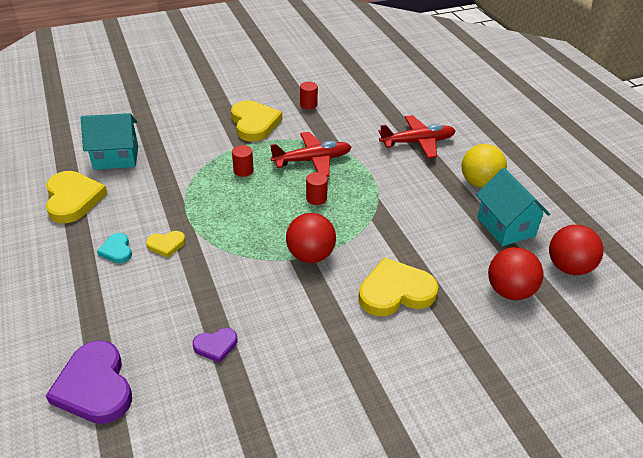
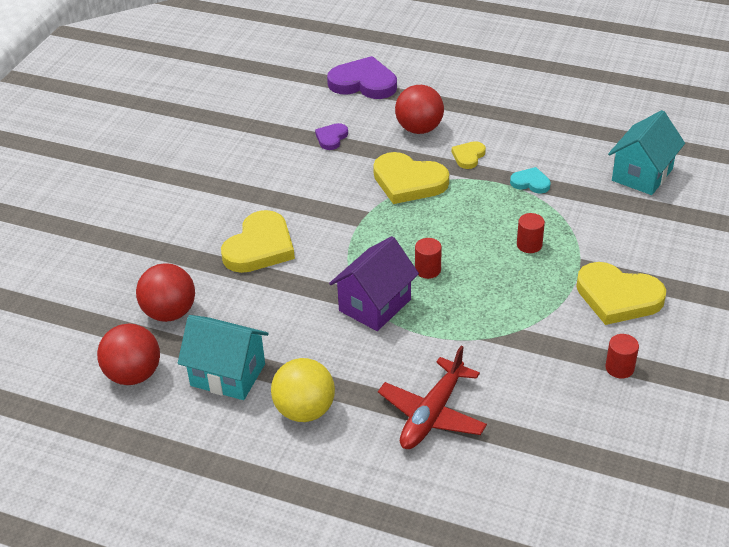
camera: 135 degrees right, 0 degrees up
yellow heart [46,171,108,223] -> yellow heart moved to [373,152,449,204]
turquoise heart [97,233,132,263] -> turquoise heart moved to [510,167,551,193]
red plane [270,132,351,177] -> none
red ball [286,213,336,263] -> red ball moved to [395,85,444,134]
none -> purple house [329,236,419,331]

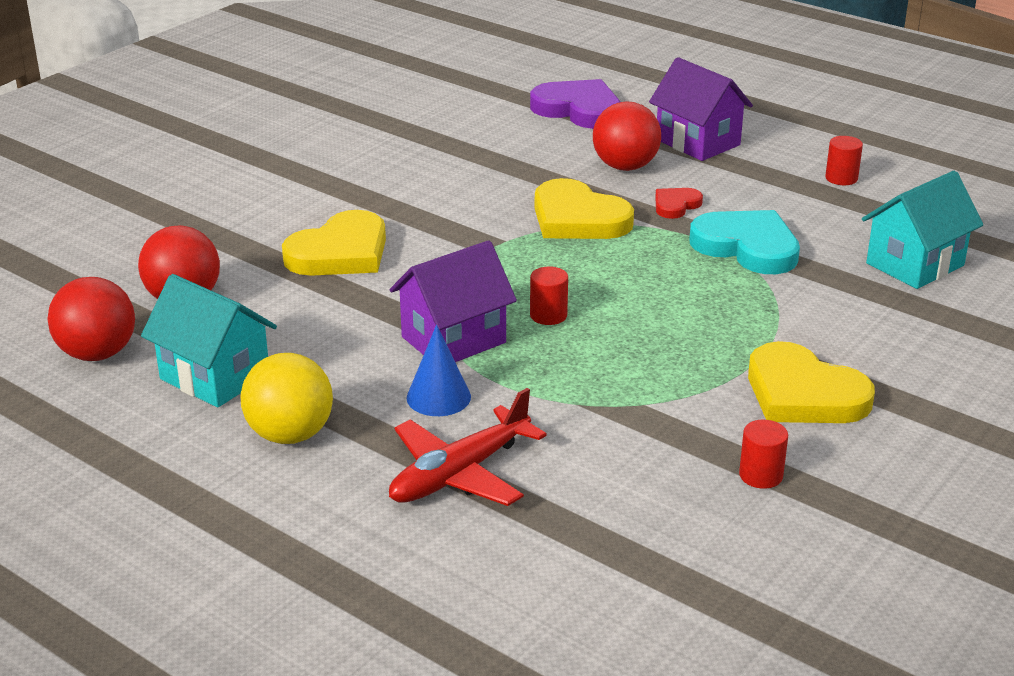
camera: 15 degrees right, 10 degrees down
purple heart [315,123,348,150] -> none
yellow heart [452,141,486,169] -> red heart [655,188,703,219]
turquoise heart [510,167,551,193] -> turquoise heart [690,210,800,274], size x1.96
red cylinder [517,213,545,253] -> red cylinder moved to [825,136,863,185]
none -> blue cone [407,325,471,416]
none -> purple house [649,57,753,161]

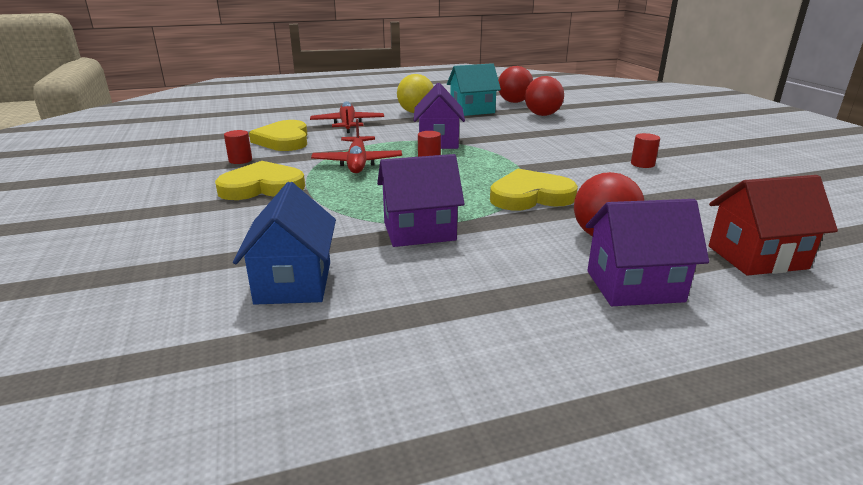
camera: 125 degrees right, 5 degrees down
yellow heart [282,210,386,276] -> yellow heart moved to [249,120,307,151]
blue cone [407,325,471,416] -> none
purple heart [530,79,621,129] -> red house [709,175,838,276]
red heart [655,188,703,219] -> none
turquoise heart [690,210,800,274] -> purple house [377,154,465,247]
red cylinder [825,136,863,185] -> red cylinder moved to [631,133,660,168]
turquoise house [862,171,983,289] -> blue house [233,182,336,305]
none -> red plane [311,119,402,173]

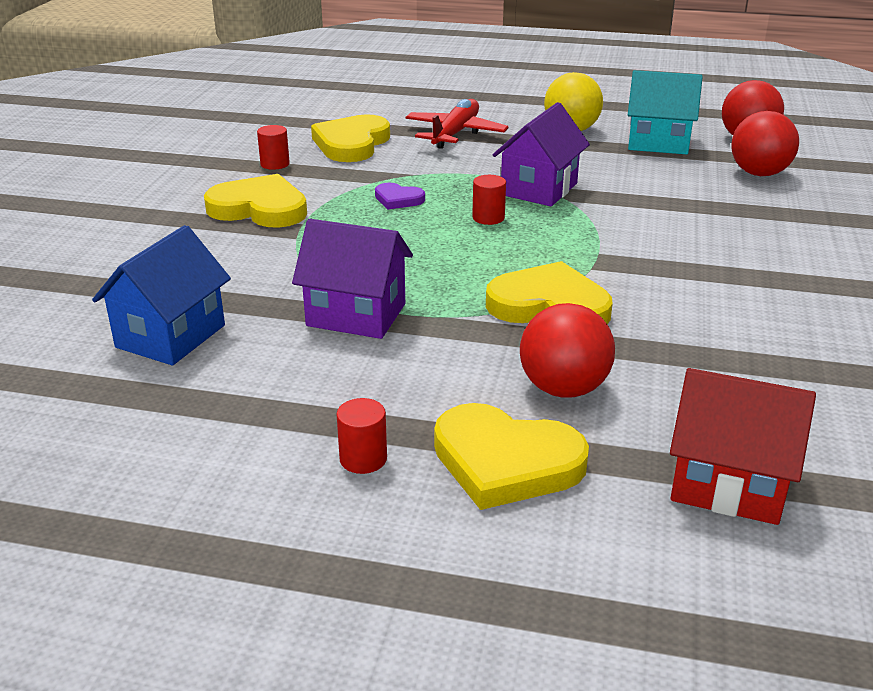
camera: 30 degrees right, 5 degrees up
red plane [311,119,402,173] -> purple heart [375,183,425,210]
purple house [586,199,709,306] -> yellow heart [434,403,589,510]
red cylinder [631,133,660,168] -> red cylinder moved to [337,398,387,474]

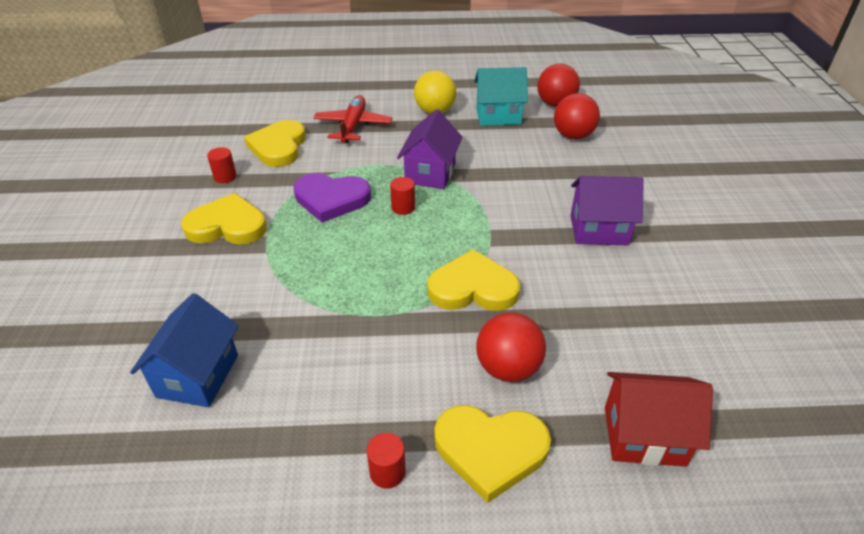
camera: 15 degrees left, 10 degrees up
purple house [292,219,413,339] -> purple house moved to [570,176,644,245]
purple heart [375,183,425,210] -> purple heart [293,173,371,222], size x1.96

